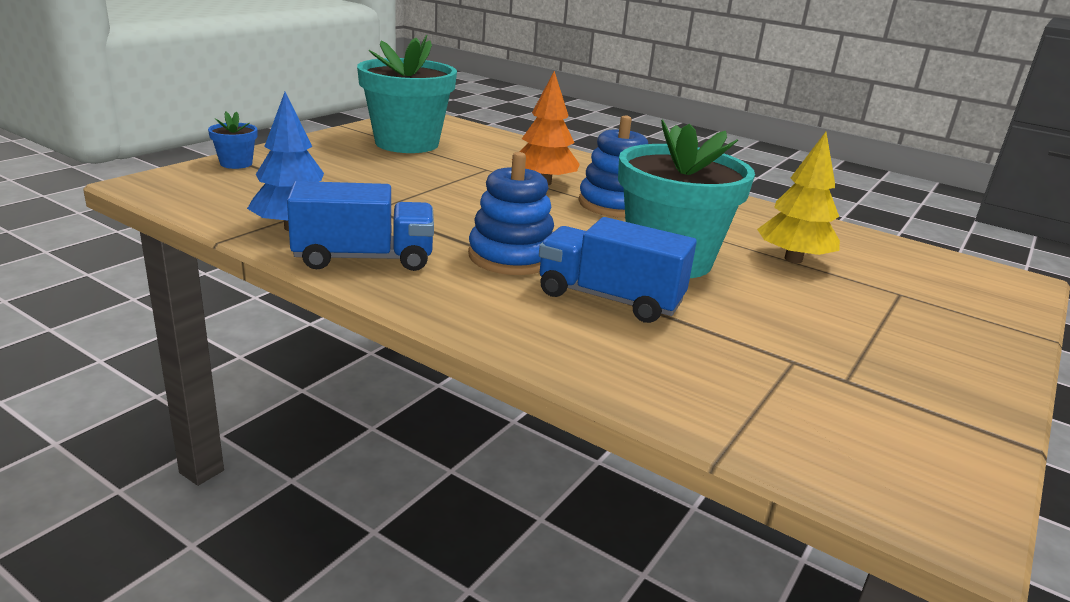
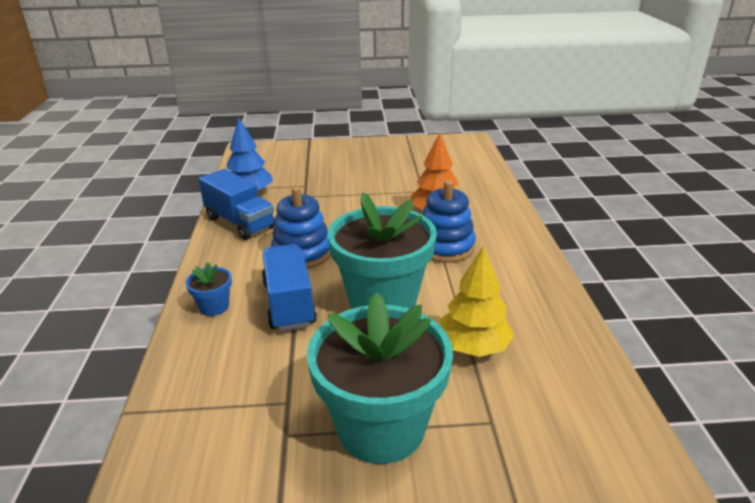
camera: 55 degrees right, 5 degrees up
blue flower pot [208,111,257,169] -> blue flower pot moved to [186,262,232,316]
turquoise flower pot [357,35,457,153] -> turquoise flower pot moved to [307,292,453,464]

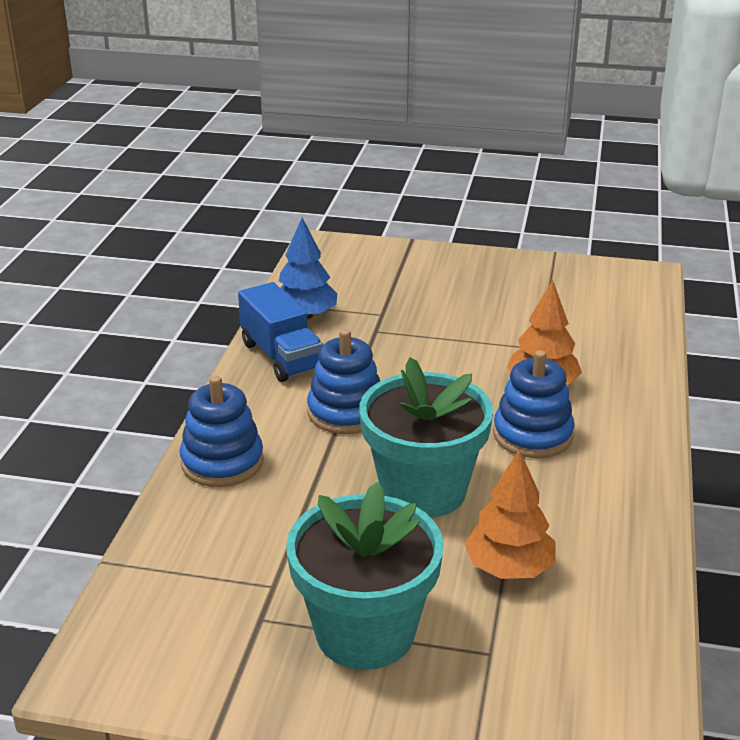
camera: 15 degrees right, 0 degrees up
blue flower pot [186,262,232,316] -> blue stacking toy [180,376,264,487]
blue truck [262,244,317,331] -> none
yellow tree [440,245,514,357] -> orange tree [464,449,555,579]

